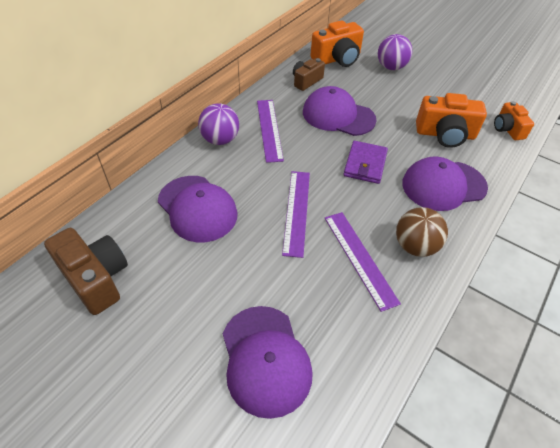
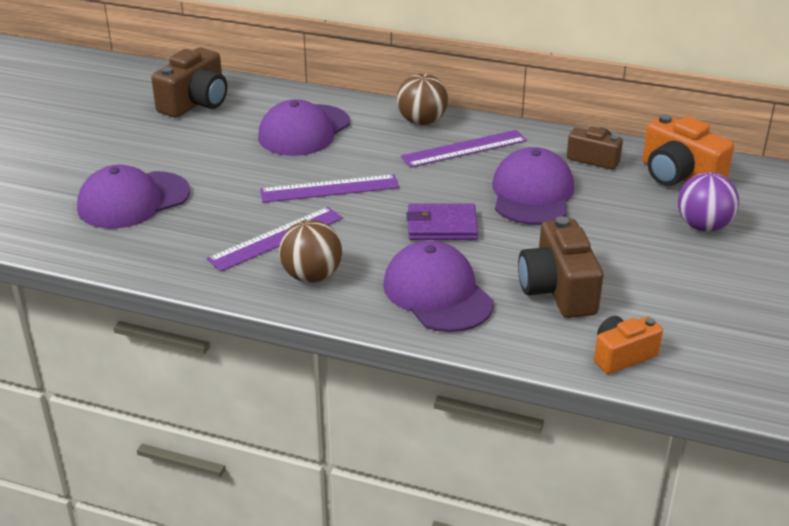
camera: 75 degrees right, 15 degrees down
purple ball [198,103,239,145] -> brown ball [397,73,448,125]
orange camera [416,93,487,148] -> brown camera [518,216,603,318]

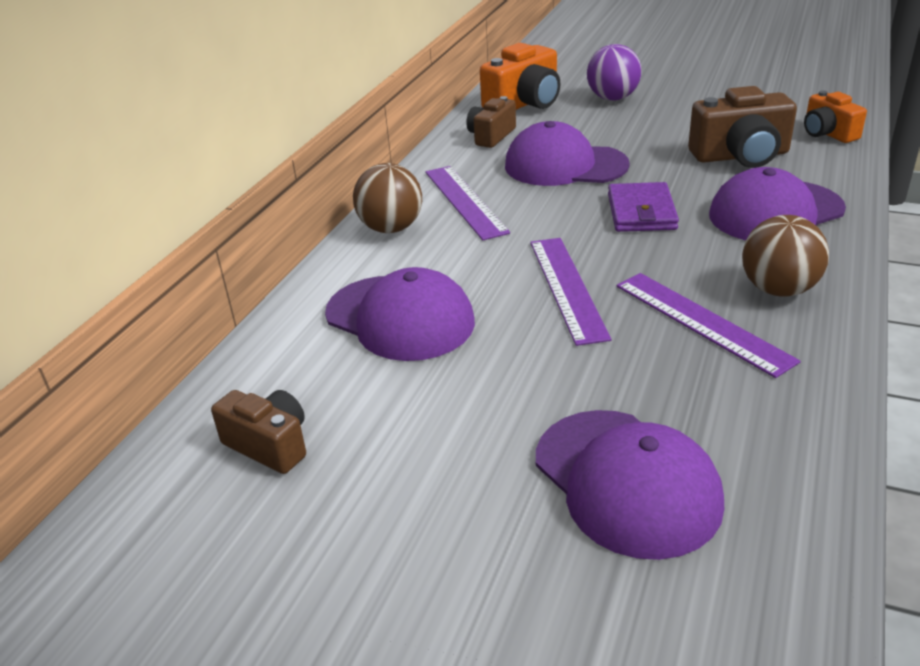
camera: 85 degrees left, 0 degrees up
brown camera [151,48,227,118] -> brown camera [211,390,306,474], size x0.63

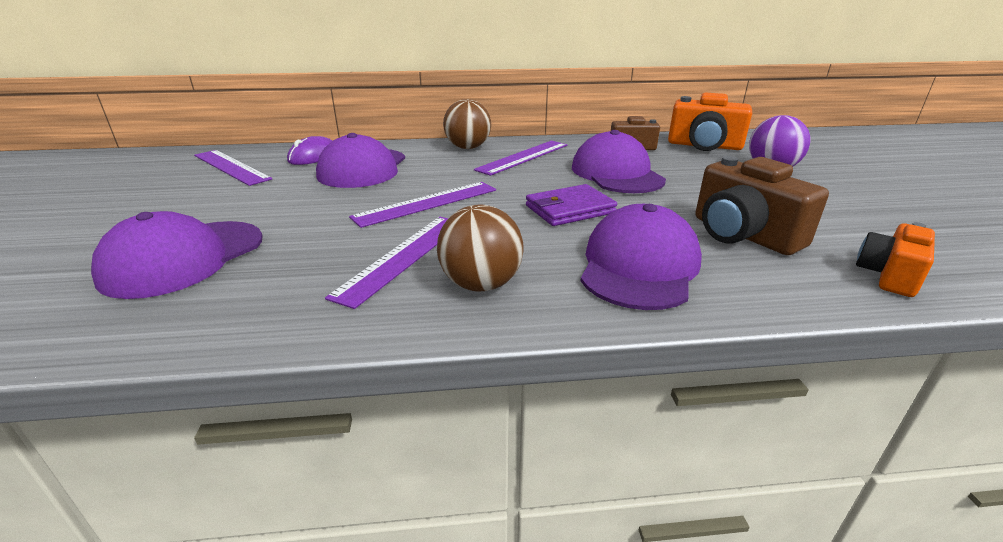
camera: 60 degrees right, 5 degrees down
brown camera [211,390,306,474] -> purple ruler [194,150,272,186]
purple cap [709,167,846,240] -> purple cap turned 75 degrees clockwise [581,204,702,310]
none -> purple mouse [287,136,332,165]

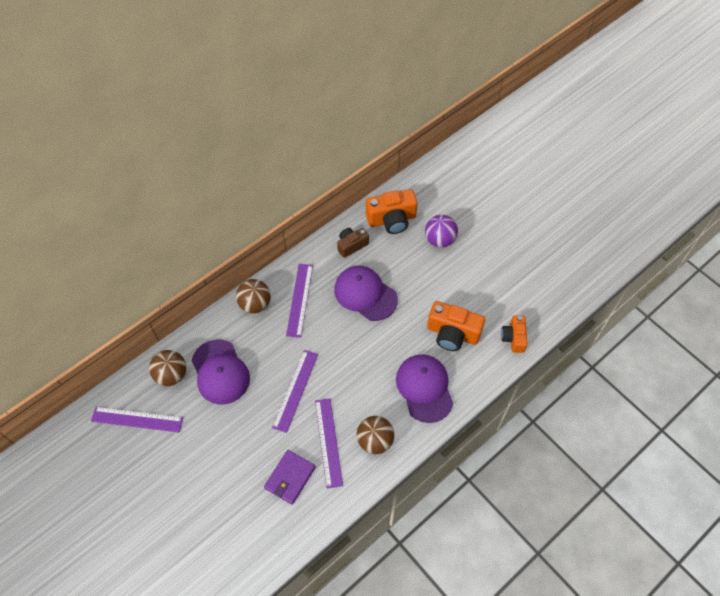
camera: 35 degrees left, 30 degrees up
purple cap [91,211,263,299] -> none
purple mouse [287,136,332,165] -> brown ball [149,350,186,386]
purple wallet [526,184,617,226] -> purple wallet moved to [264,450,316,505]
brown camera [696,156,829,255] -> orange camera [427,301,485,351]

